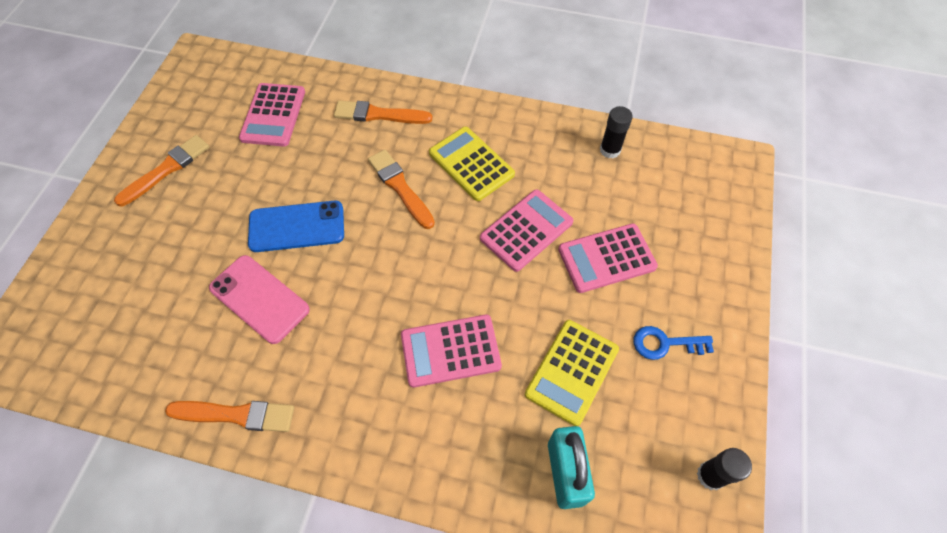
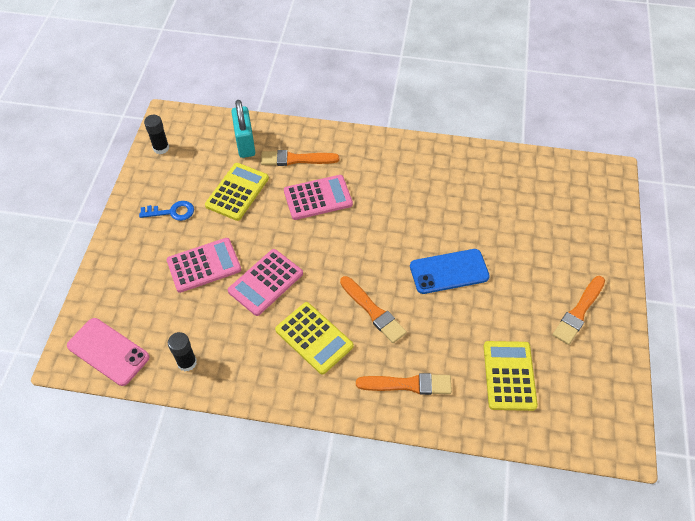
camera: 175 degrees right, 5 degrees down
orange brush [165,401,294,432] -> orange brush moved to [261,150,339,166]
pink phone [209,255,310,344] -> pink phone moved to [67,318,150,386]
pink calculator [239,83,305,147] -> yellow calculator [484,341,538,411]

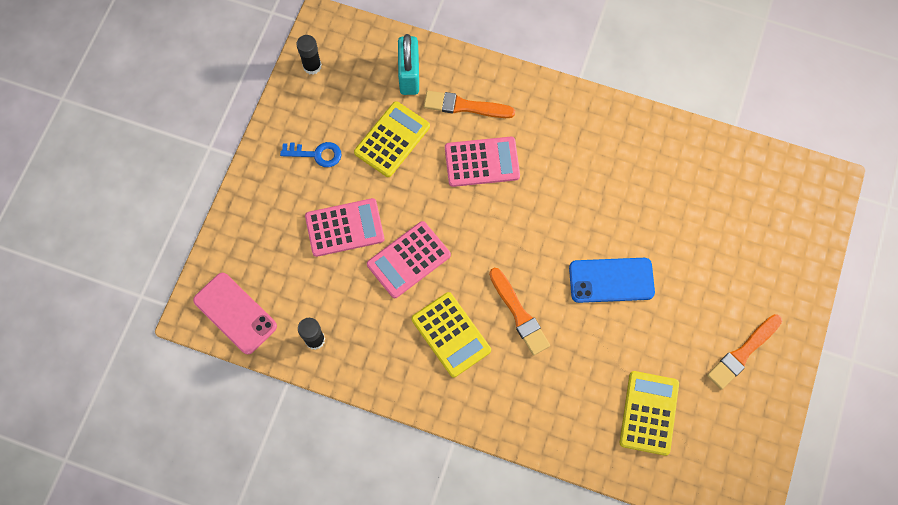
camera: 10 degrees right, 15 degrees up
orange brush [356,373,452,395] -> none

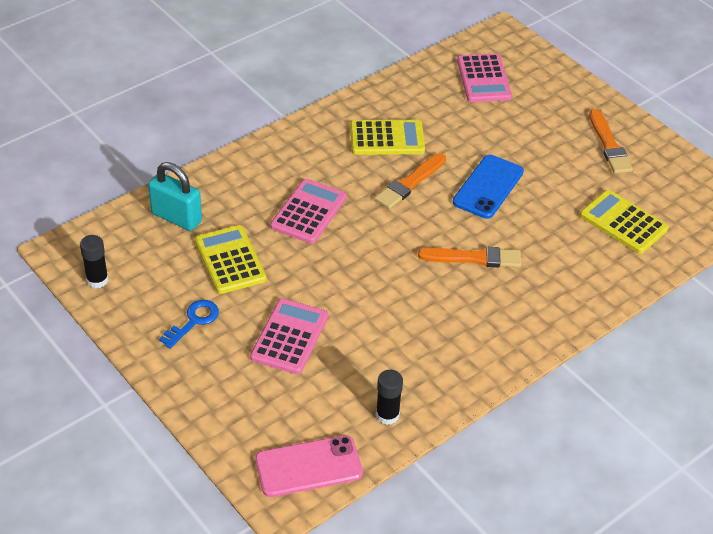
camera: 60 degrees left, 25 degrees down
pink calculator [367,221,451,298] -> pink calculator moved to [457,53,512,102]
yellow calculator [411,292,491,378] -> yellow calculator moved to [350,120,425,155]
orange brush [424,91,515,118] -> orange brush moved to [375,153,446,209]

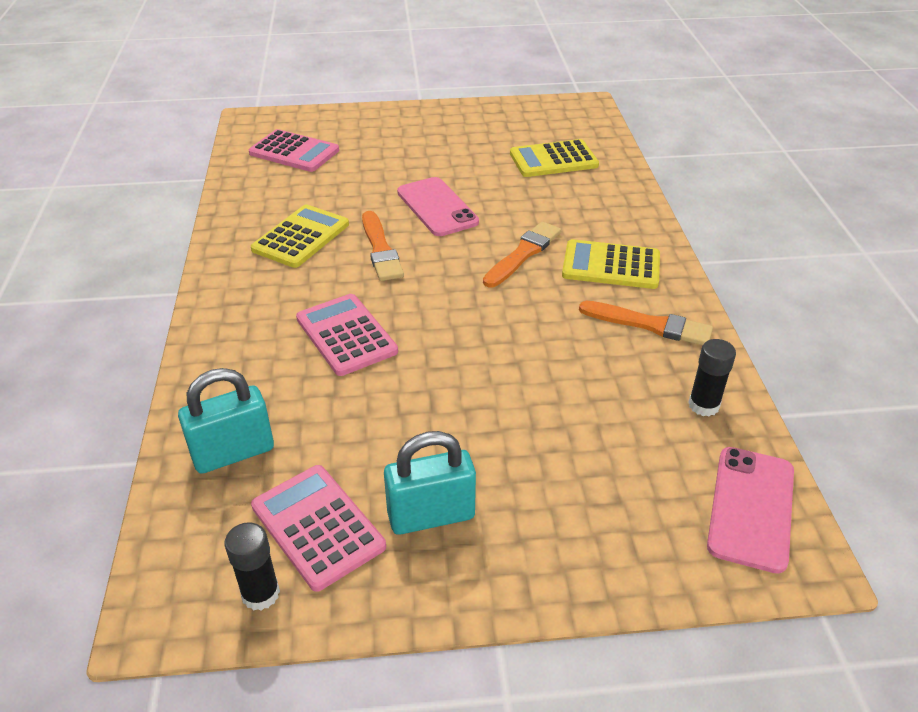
camera: 55 degrees left, 5 degrees down
blue key [159,300,219,349] -> turquoise padlock [384,431,476,535]
yellow calculator [195,225,267,294] -> yellow calculator moved to [562,239,660,289]
pink calculator [250,298,328,374] -> pink calculator moved to [251,465,386,592]
blue phone [453,155,524,219] -> pink phone [397,177,479,236]
orange brush [589,109,633,174] -> orange brush moved to [579,301,713,345]

